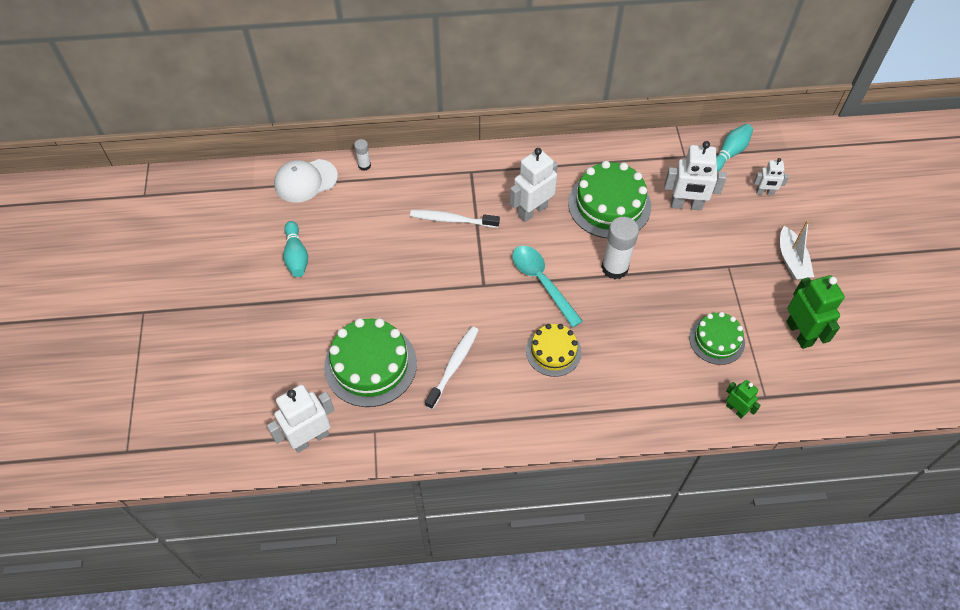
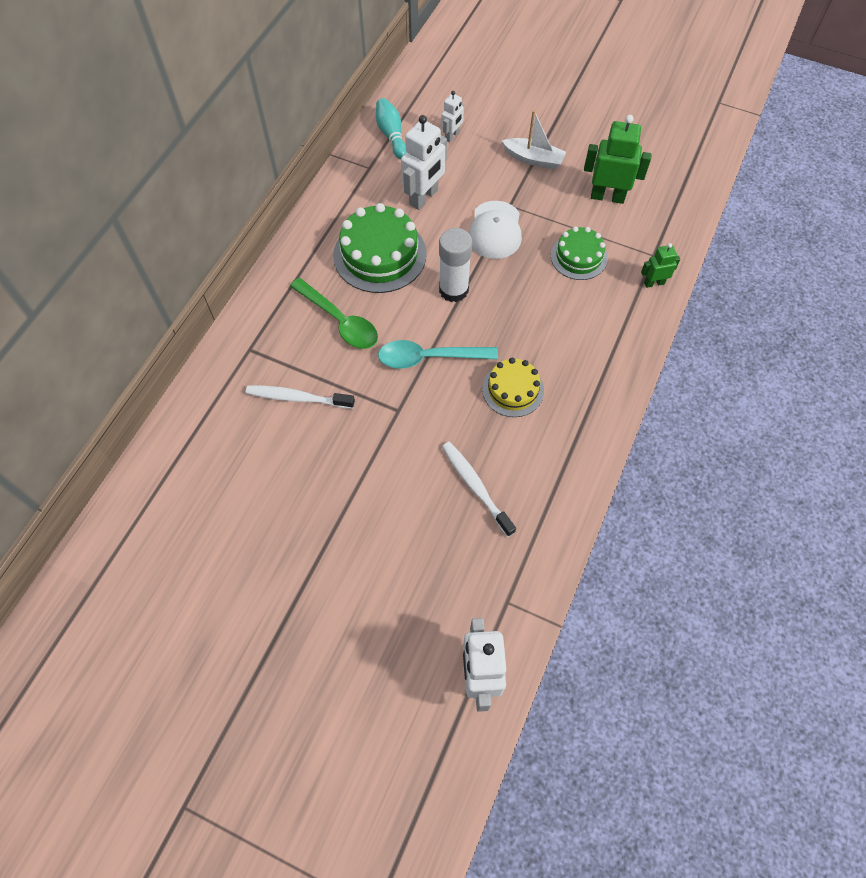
camera: 60 degrees left, 5 degrees up
white cap [274,159,338,203] -> white cap moved to [468,201,522,259]
turquoise bowling pin [283,221,308,277] -> none
green cake [324,318,417,407] -> none
white glue stick [354,139,371,171] -> none
white toothbrush [410,210,500,228] -> white toothbrush turned 60 degrees clockwise [246,385,355,409]
white robot [510,148,558,222] -> green spoon [290,278,378,349]

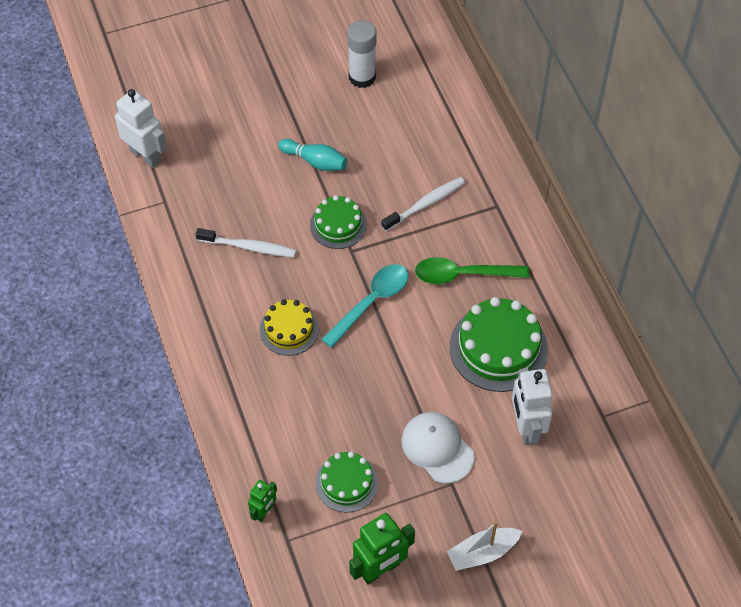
camera: 135 degrees right, 5 degrees down
turquoise bowling pin [376,98,406,159] -> turquoise bowling pin moved to [278,139,347,171]
white glue stick [439,228,472,302] -> white glue stick moved to [347,20,377,88]
white robot [441,91,464,142] -> none
none -> green cake [310,195,367,249]

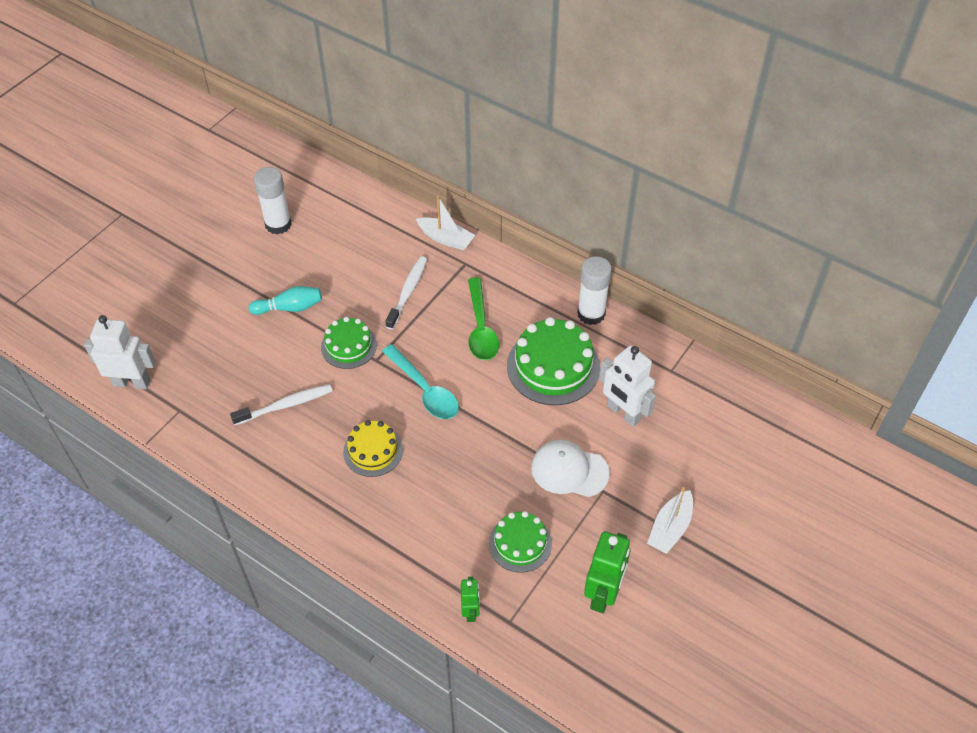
camera: 35 degrees left, 5 degrees down
turquoise spoon [321,264,408,348] -> turquoise spoon turned 135 degrees clockwise [382,344,459,419]
green spoon [415,257,529,284] -> green spoon turned 60 degrees counterclockwise [468,277,499,360]
none -> white boat [416,196,475,250]
none -> white glue stick [577,256,612,325]

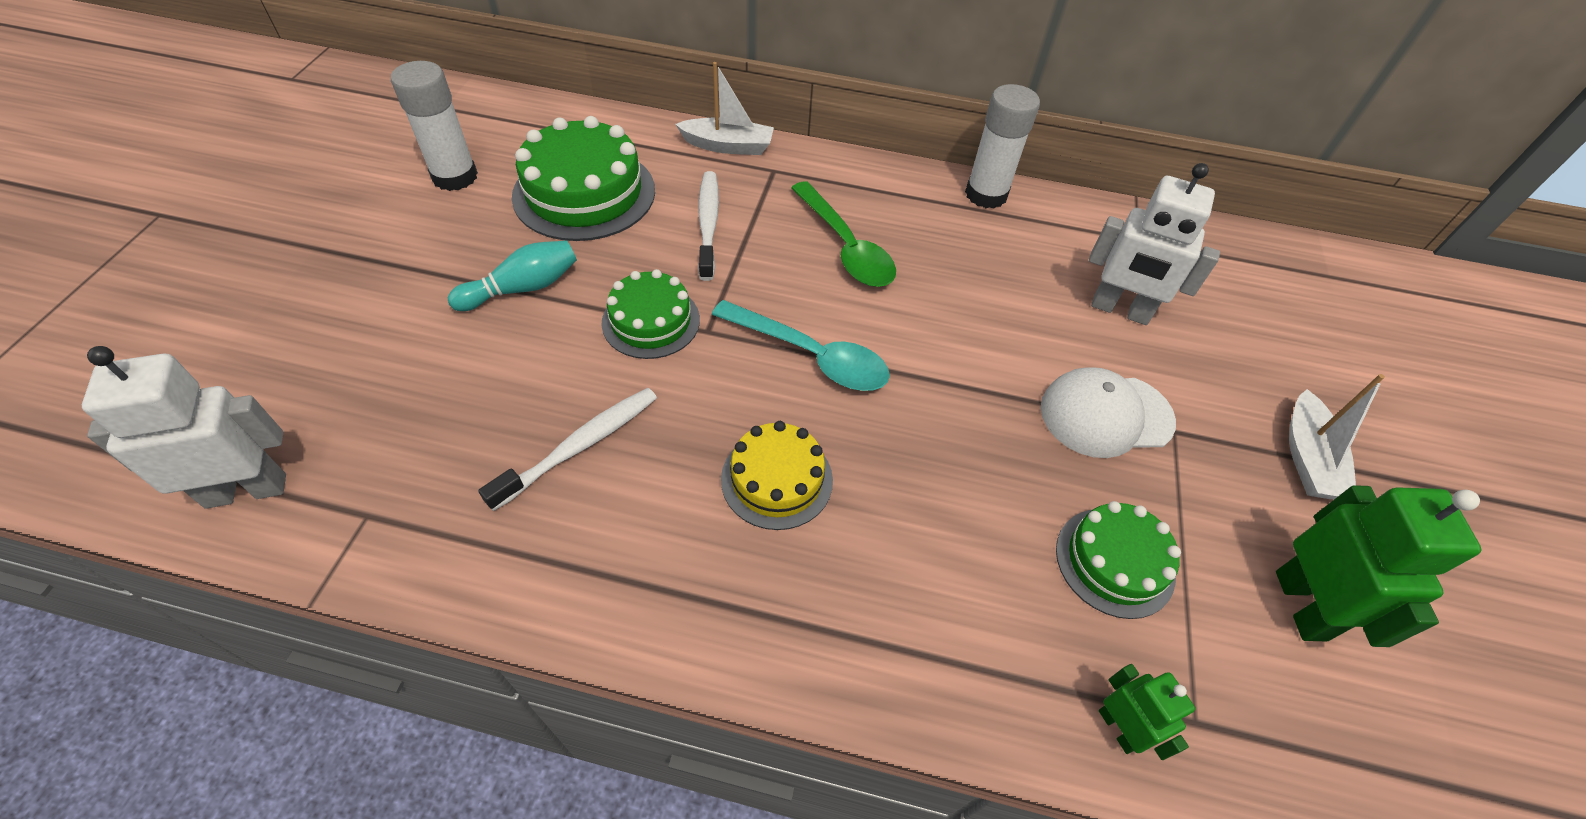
camera: 25 degrees left, 0 degrees up
green cake [507,317,600,405] -> green cake moved to [512,116,655,241]

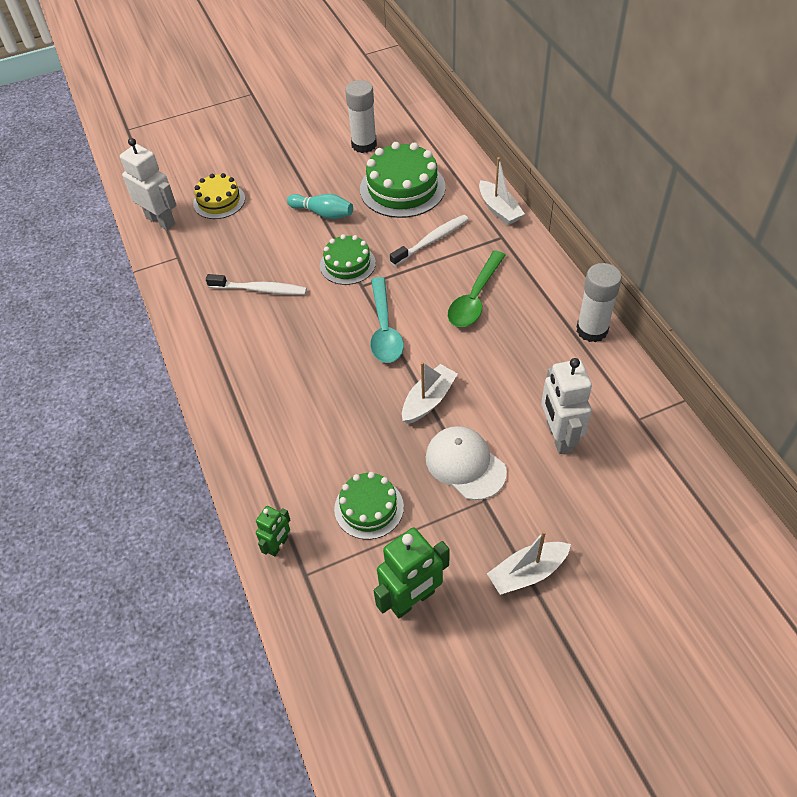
camera: 60 degrees right, 0 degrees up
yellow cake [721,421,833,530] -> yellow cake moved to [193,173,245,219]
none -> white boat [402,362,458,424]

